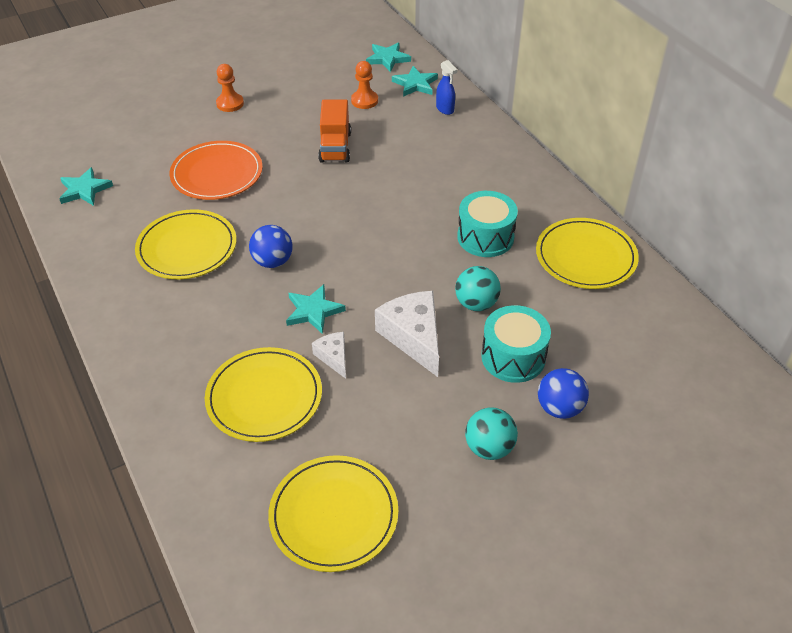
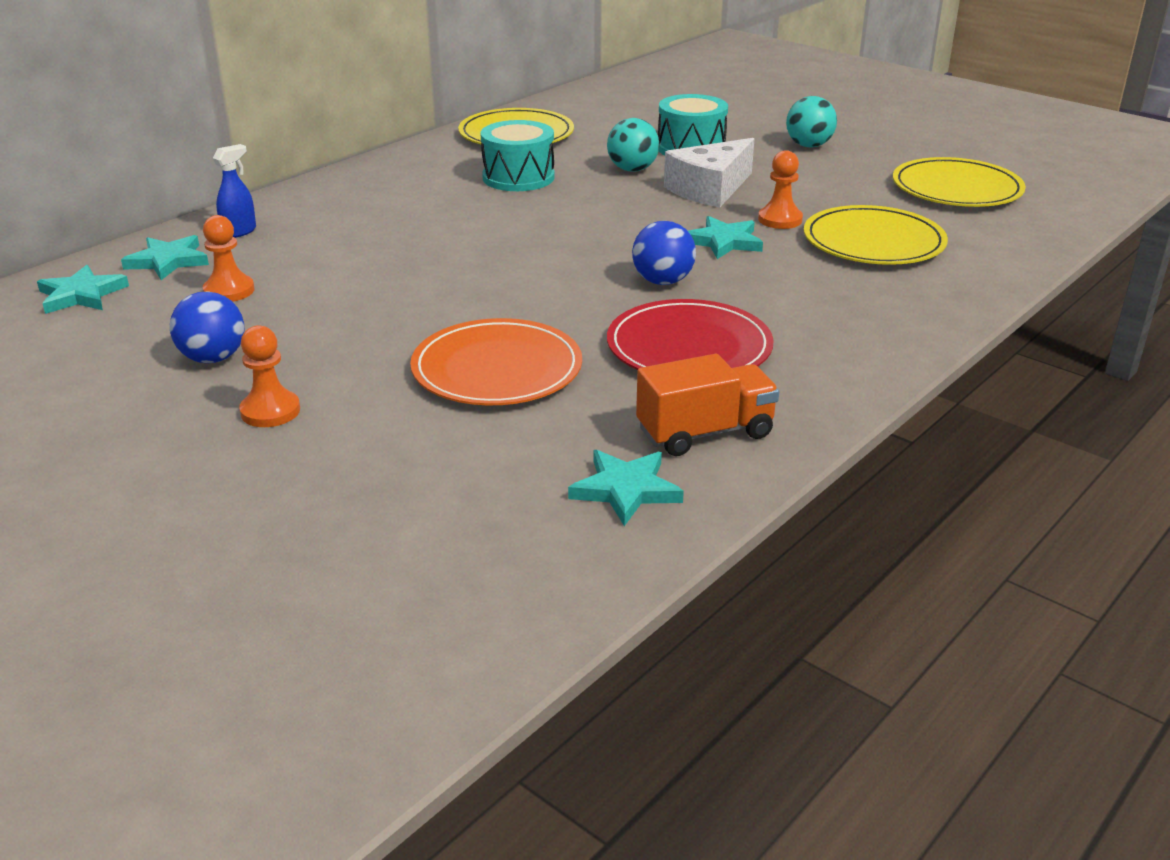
camera: 110 degrees left, 15 degrees down
yellow plate [135,209,236,279] -> red plate [607,299,774,370]
white cheese [312,332,346,379] -> orange pawn [758,150,803,229]
orange truck [318,99,351,163] -> orange truck moved to [636,354,779,456]
blue ball [538,368,589,419] -> blue ball moved to [170,292,245,363]

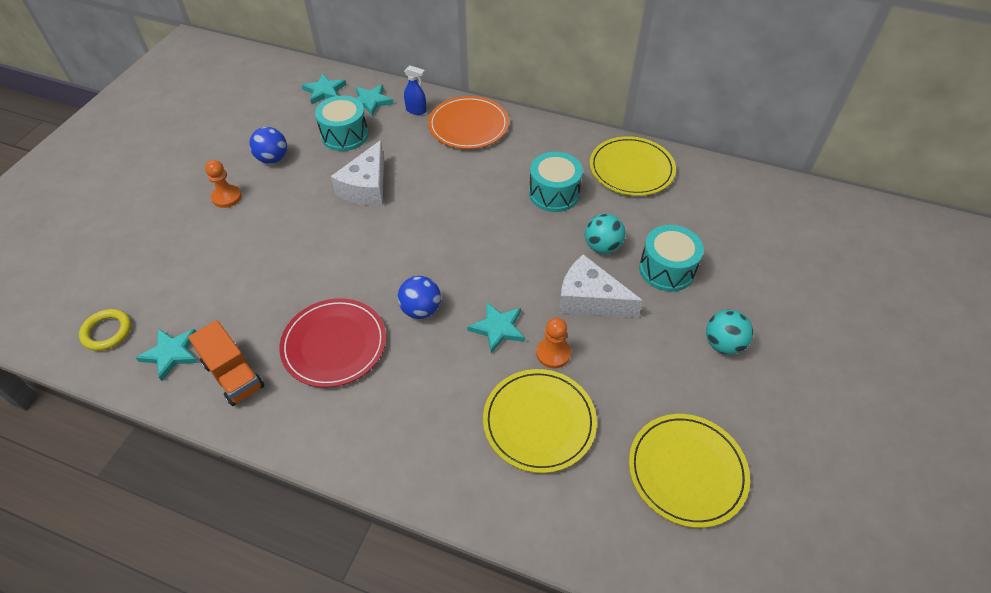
camera: 70 degrees right, 20 degrees up
orange pawn [203,215,254,302] -> turquoise drum [315,96,368,151]
orange plate [410,318,582,405] -> orange plate moved to [428,96,509,149]
none -> yellow ring [79,309,131,351]
none -> white cheese [331,140,384,206]

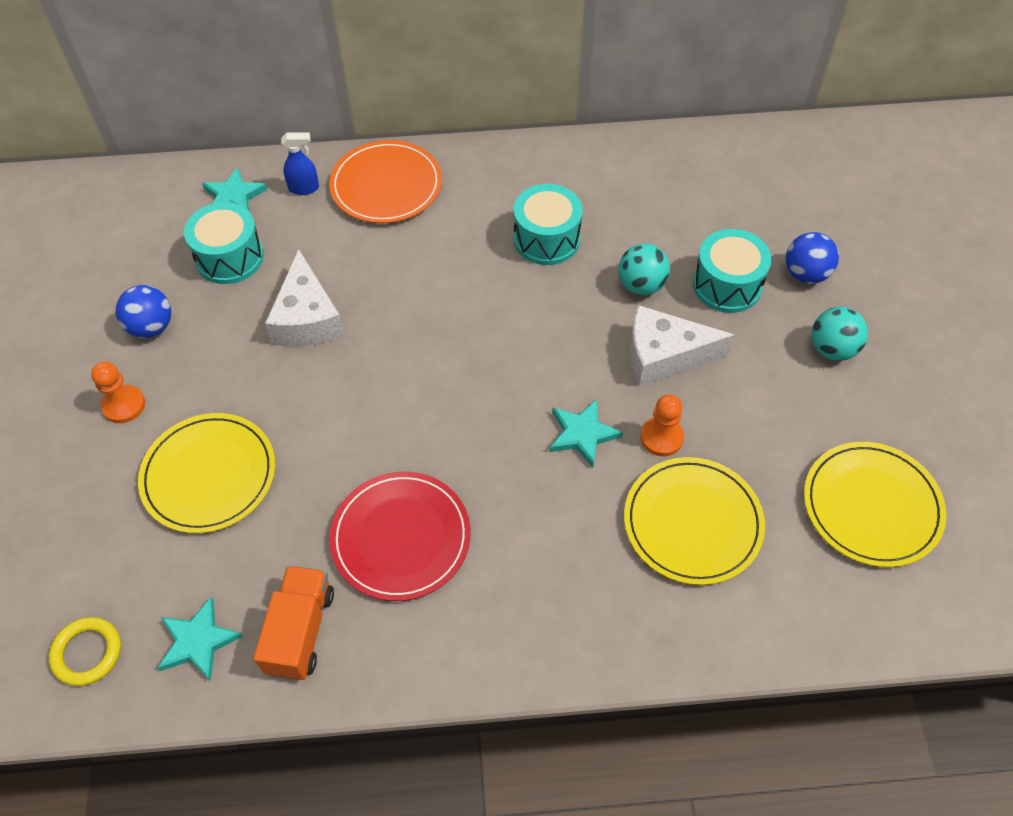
camera: 25 degrees left, 5 degrees up
orange truck [188,320,264,406] -> orange truck turned 105 degrees counterclockwise [254,565,334,680]
turquoise star [302,74,346,104] -> none
blue ball [398,276,441,319] -> blue ball moved to [786,232,839,284]
yellow plate [590,136,676,196] -> yellow plate moved to [138,413,275,533]

